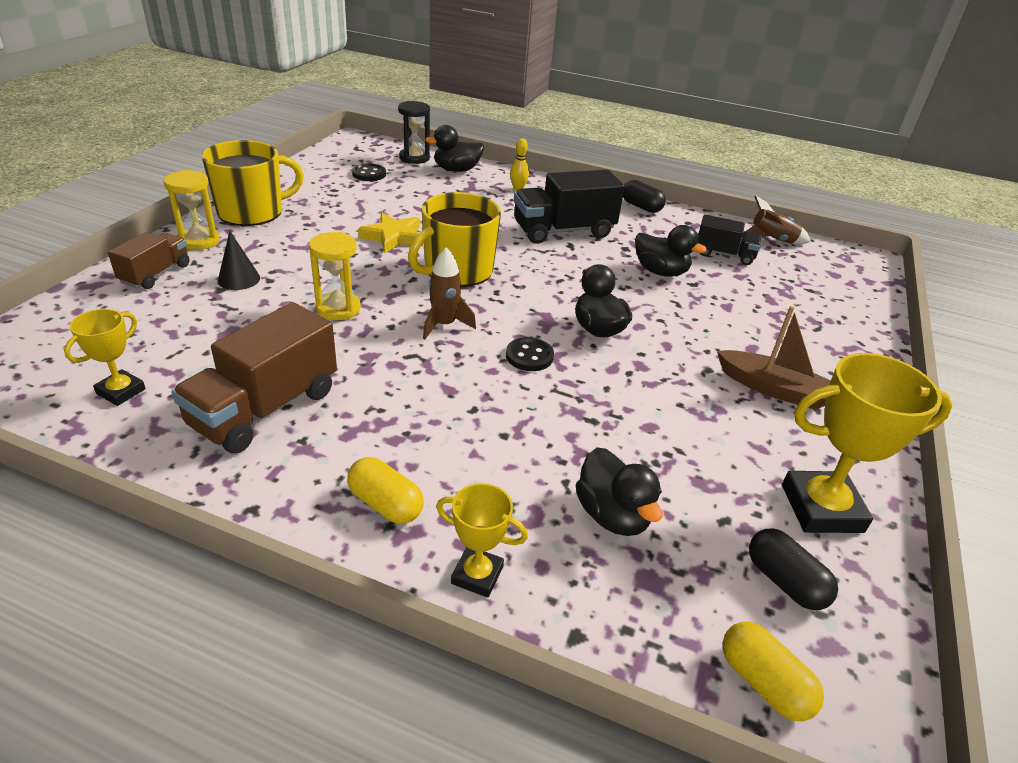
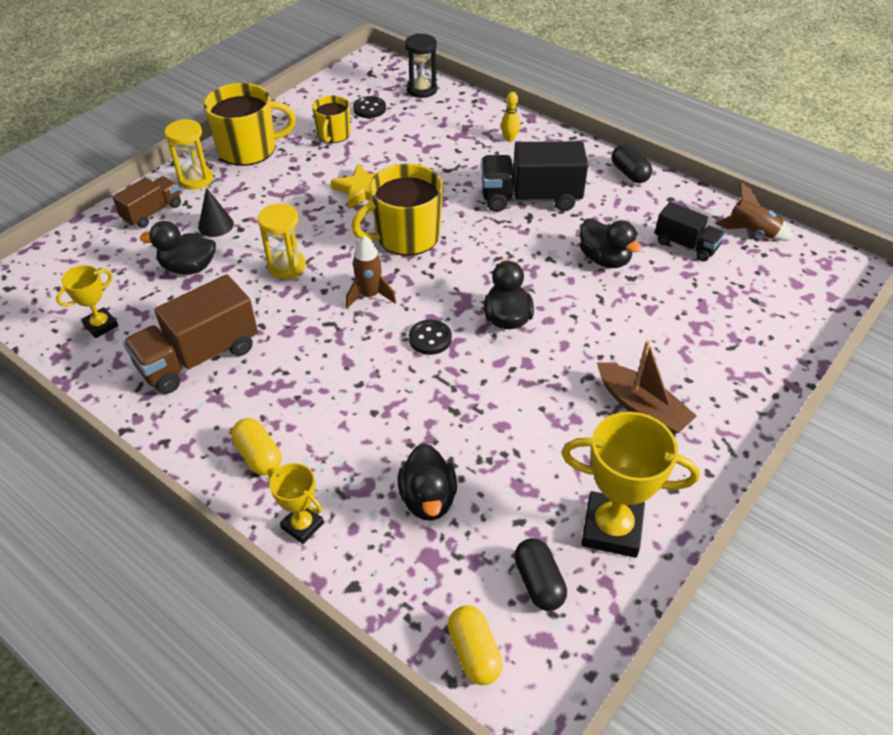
camera: 20 degrees right, 10 degrees up
black duck [425,125,484,172] -> black duck moved to [140,221,216,275]
none -> yellow mug [312,96,351,143]

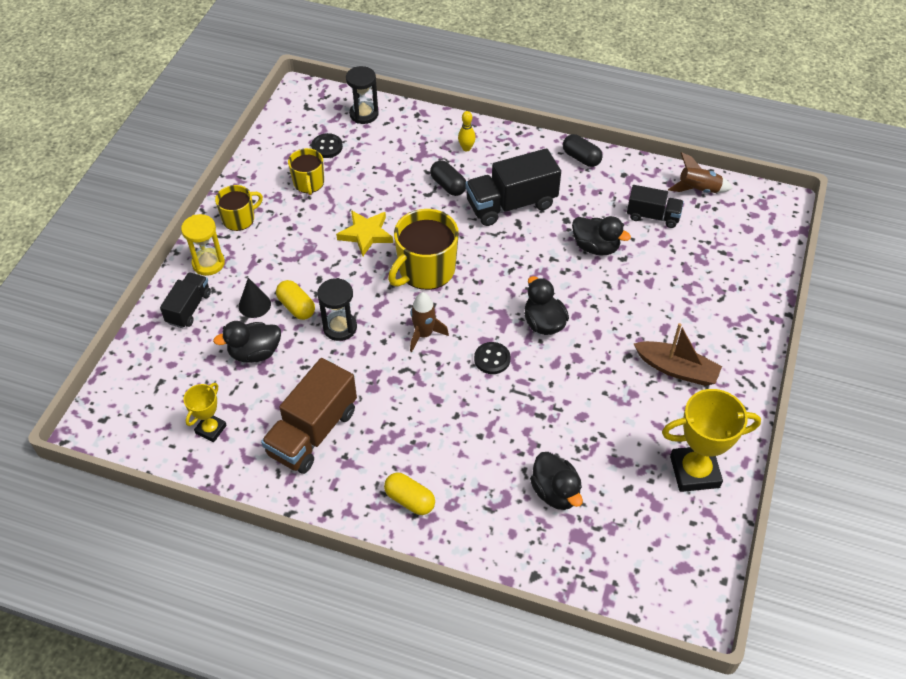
camera: 20 degrees left, 5 degrees up
brown truck [112,176,181,228] -> black truck [160,272,211,328]
yellow mug [203,83,296,166] -> yellow mug [215,185,263,231], size x0.59
yellow hourglass [258,204,306,279] -> black hourglass [317,278,357,341]
yellow trophy [268,463,324,544] -> none
yellow capsule [448,605,503,685] -> yellow capsule moved to [276,280,315,320]
black capsule [514,538,567,611] -> black capsule moved to [430,160,466,196]

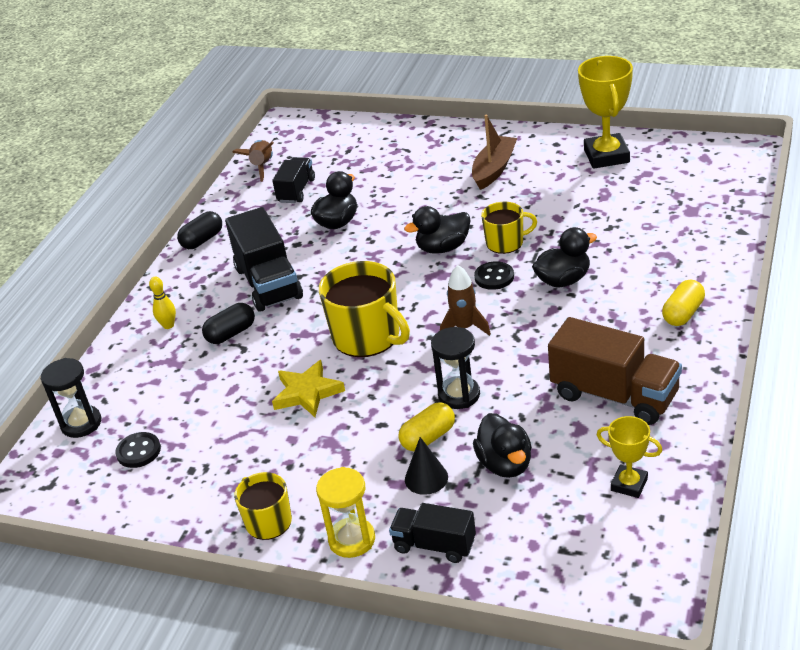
camera: 85 degrees left, 15 degrees down
yellow mug [288,148,324,195] -> yellow mug moved to [481,202,537,254]
black duck [530,452,583,510] -> black duck moved to [532,227,597,288]

